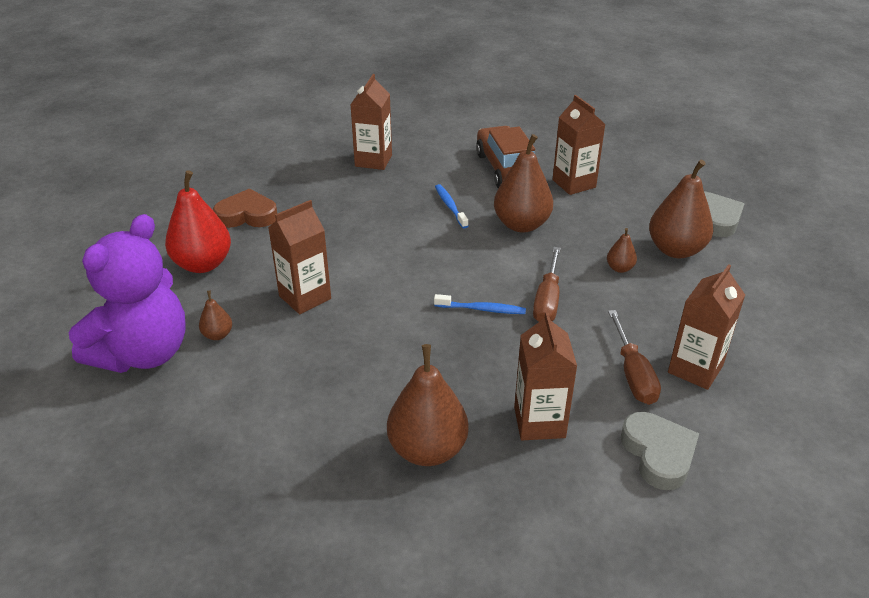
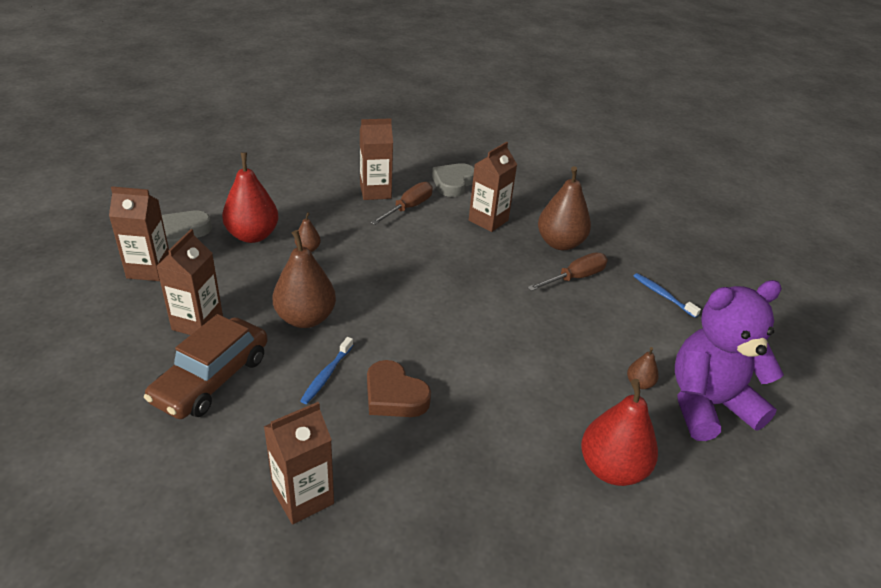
camera: 140 degrees left, 0 degrees up
brown heart [213,189,277,228] -> brown heart moved to [367,360,431,417]
brown carton [268,200,331,314] -> brown carton moved to [109,186,169,281]
blue toothbrush [434,294,526,314] -> blue toothbrush moved to [633,273,701,318]
brown screwdriver [533,247,561,322] -> brown screwdriver moved to [527,252,608,291]
brown pear [649,159,713,258] -> red pear [222,152,279,243]

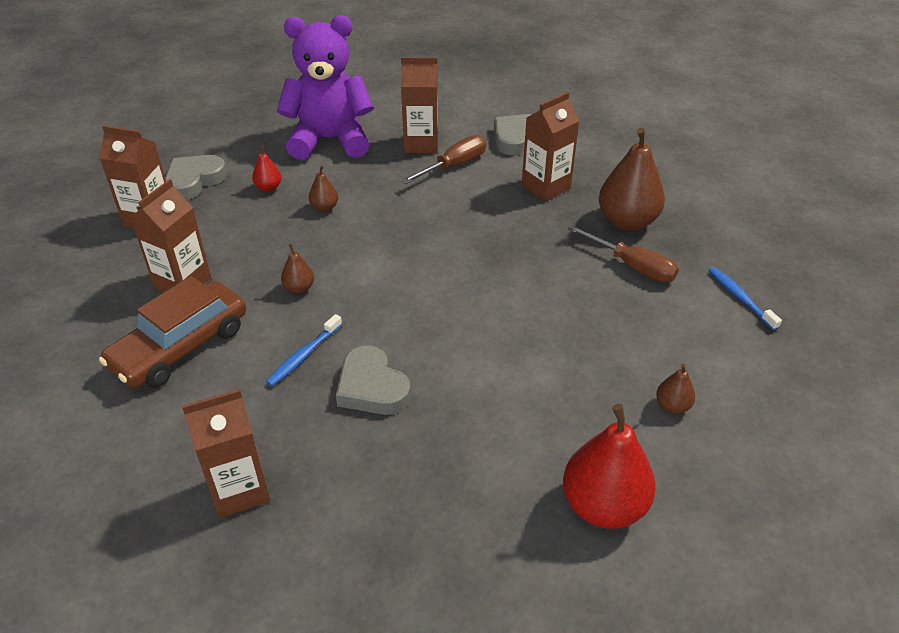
camera: 15 degrees right, 5 degrees up
red pear [222,152,279,243] -> red pear [252,145,281,192], size x0.47
brown pear [273,230,336,328] -> brown pear [281,244,314,294], size x0.47
brown heart [367,360,431,417] -> grey heart [336,345,411,415]
brown screwdriver [527,252,608,291] -> brown screwdriver turned 60 degrees clockwise [567,225,679,282]
purple teddy bear [675,280,784,441] -> purple teddy bear moved to [277,15,374,160]

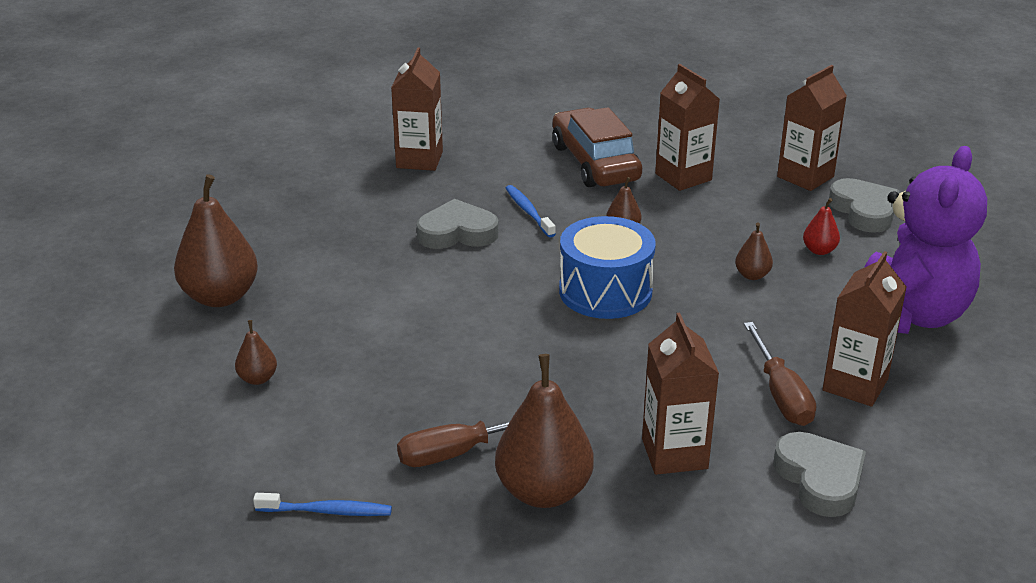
camera: 120 degrees right, 10 degrees down
red pear [563,403,656,529] -> brown pear [174,174,258,307]
none -> blue drum [559,216,656,319]

